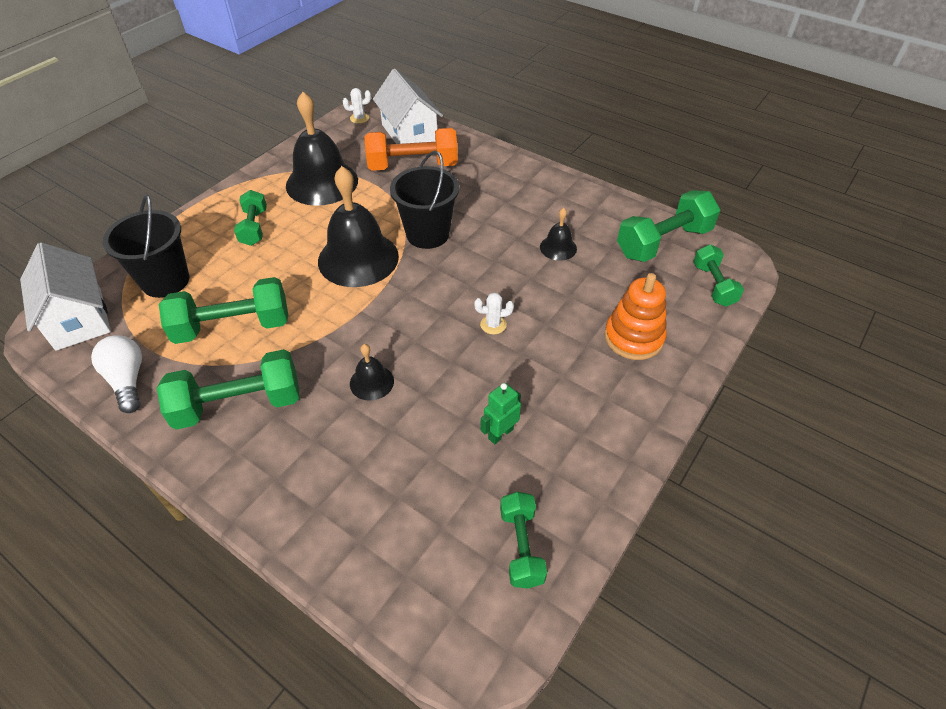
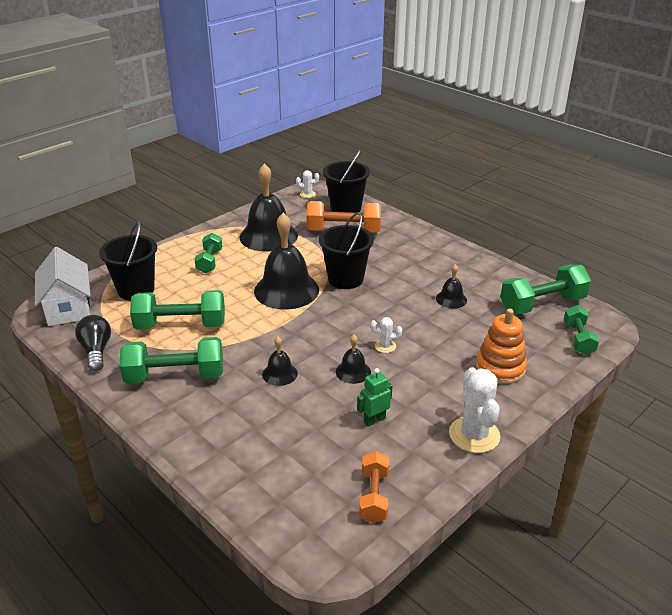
camera: 10 degrees right, 15 degrees down
white light bulb [91,335,142,413] -> black light bulb [75,315,111,371]
white house [373,69,443,144] -> black bucket [323,150,370,213]
green dumbbell [500,492,547,589] -> orange dumbbell [359,451,389,523]
none -> black bell [336,335,371,384]
none -> white cactus [449,367,500,453]

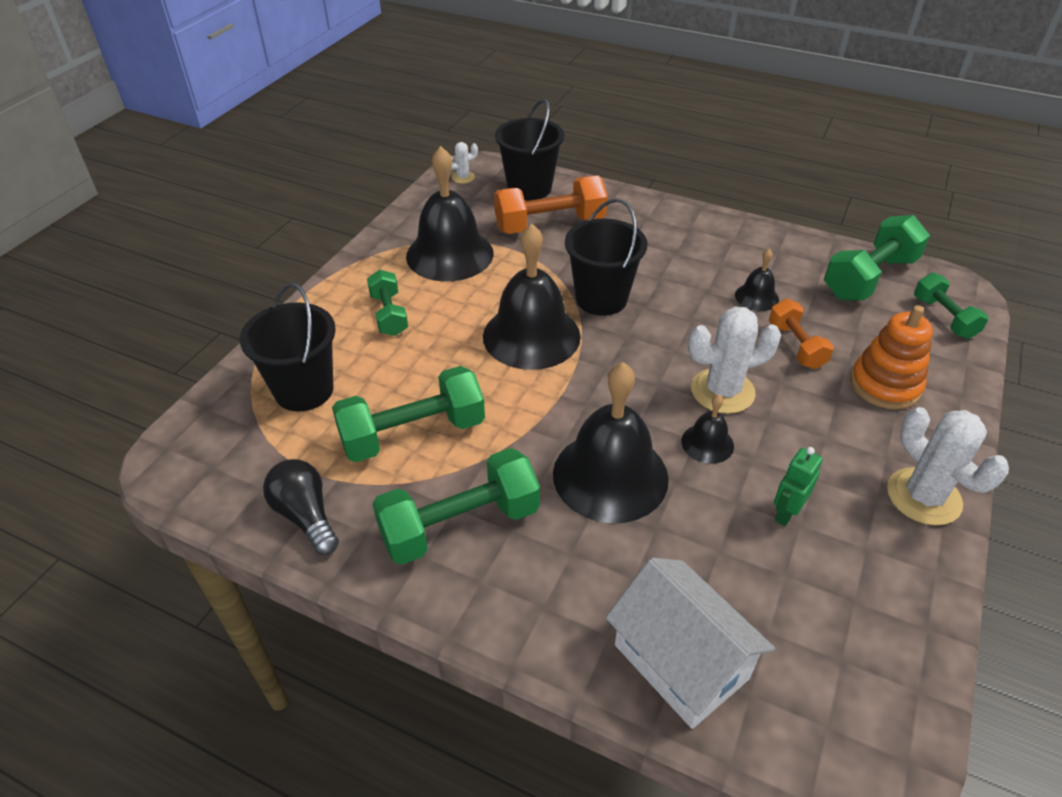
camera: 20 degrees left, 10 degrees up
white house [35,247,91,326] -> white house moved to [606,558,775,729]
black bell [262,337,298,386] -> black bell [553,362,669,523], size x2.14
orange dumbbell [359,451,389,523] -> orange dumbbell moved to [769,299,834,369]
white cactus [370,317,402,353] -> white cactus [688,306,781,414], size x2.03

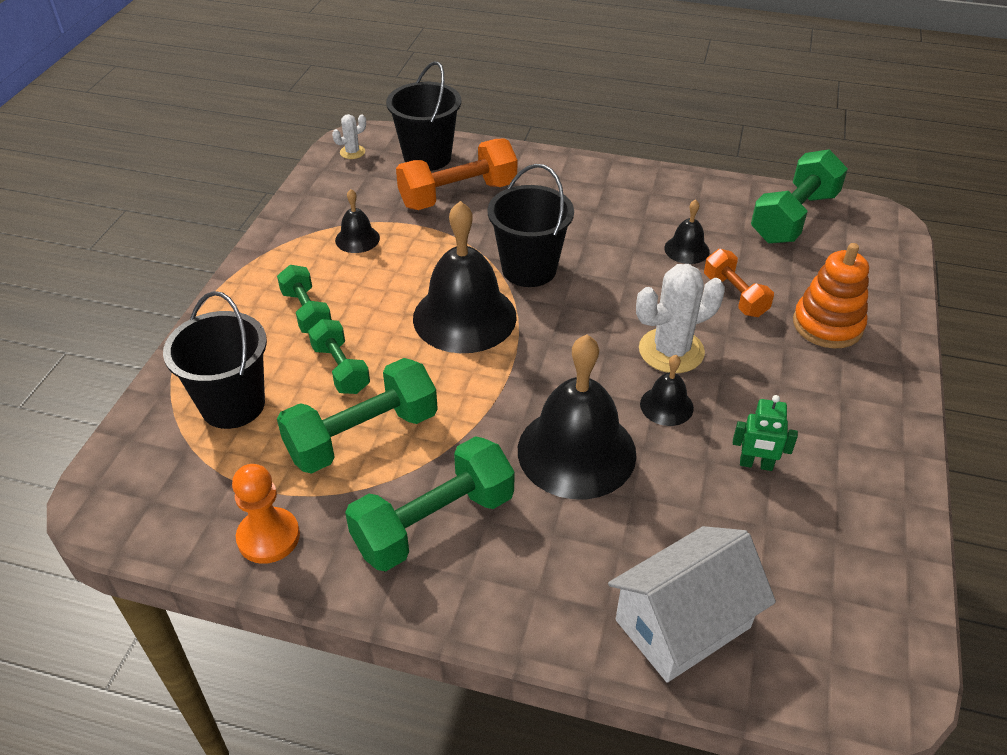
camera: 10 degrees left, 0 degrees up
black light bulb [263,459,339,555] -> orange pawn [232,464,300,564]
black bell [406,146,494,282] -> black bell [335,189,380,253], size x0.47
white house [606,558,775,729] -> white house turned 75 degrees counterclockwise [608,526,776,683]
green robot [774,447,823,526] -> green robot turned 105 degrees counterclockwise [733,395,798,471]
white cactus [887,407,1009,525] -> none
green dumbbell [914,273,988,339] -> green dumbbell moved to [308,319,370,394]

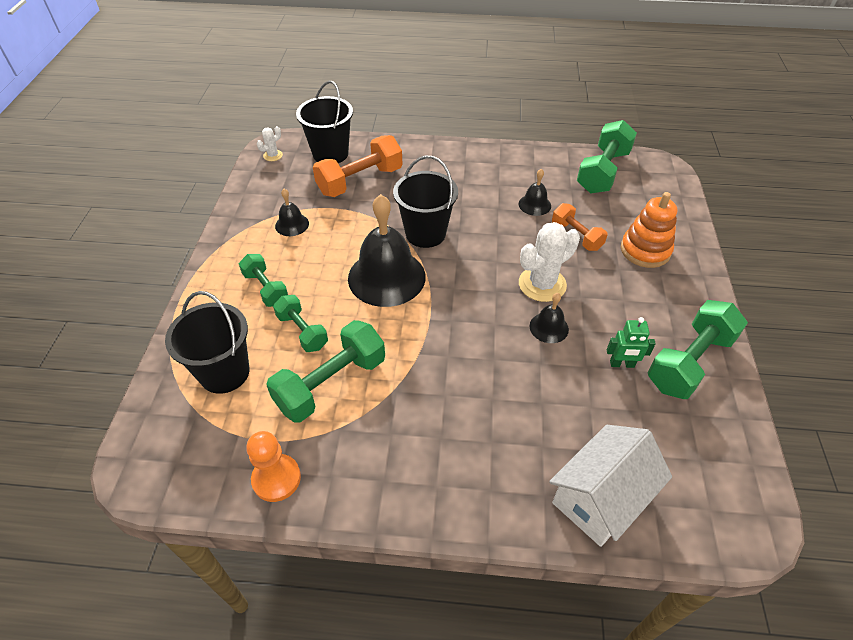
camera: 10 degrees left, 5 degrees up
green dumbbell [345,436,514,571] -> green dumbbell moved to [648,300,748,399]
black bell [518,335,637,499] -> none

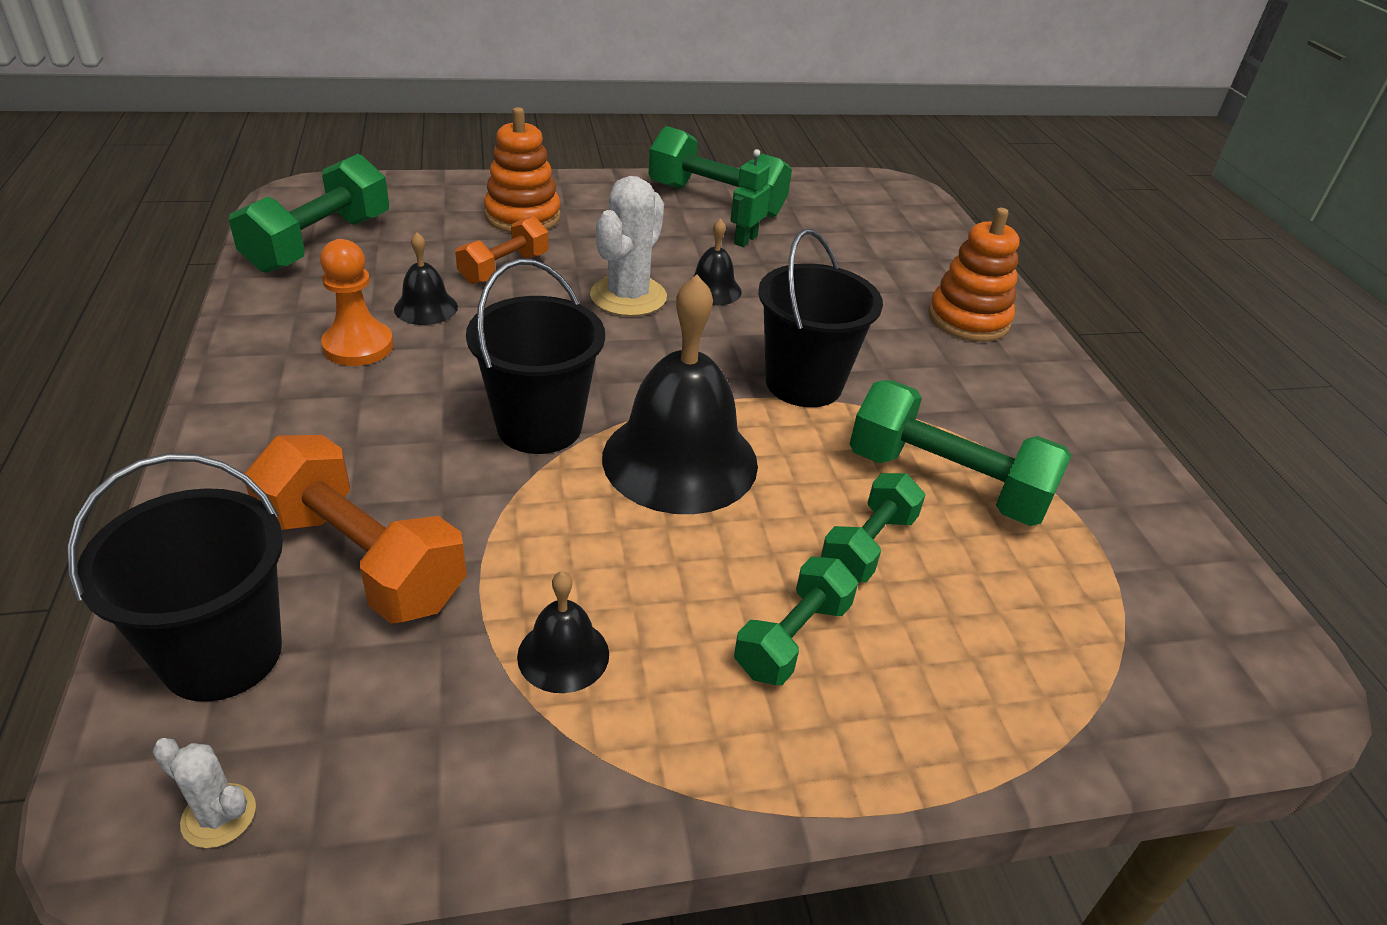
camera: 110 degrees left, 10 degrees down
black bucket [165,291,249,394] -> black bucket moved to [758,229,883,407]
orange pawn [246,431,301,502] -> orange pawn moved to [320,239,393,366]
white cactus [519,222,580,302] -> white cactus turned 75 degrees clockwise [590,176,667,316]
white house [549,425,672,547] -> none
green dumbbell [577,120,637,193] -> green dumbbell turned 75 degrees counterclockwise [229,154,389,273]
green robot [607,317,656,368] -> green robot turned 135 degrees counterclockwise [731,149,771,247]
none -> orange stacking toy [928,208,1019,342]

